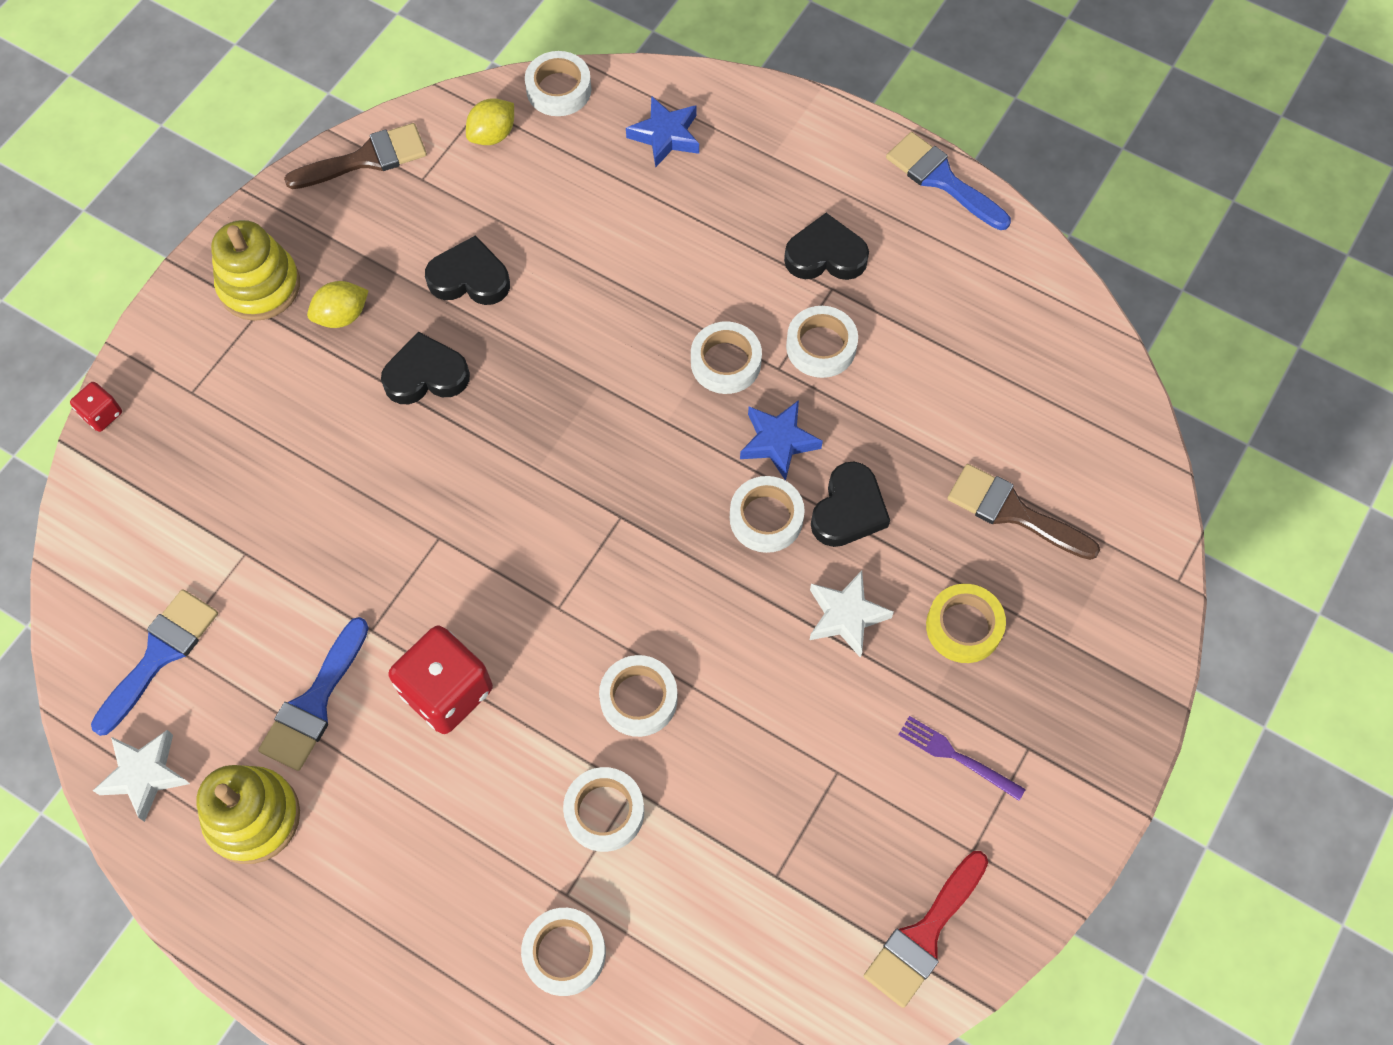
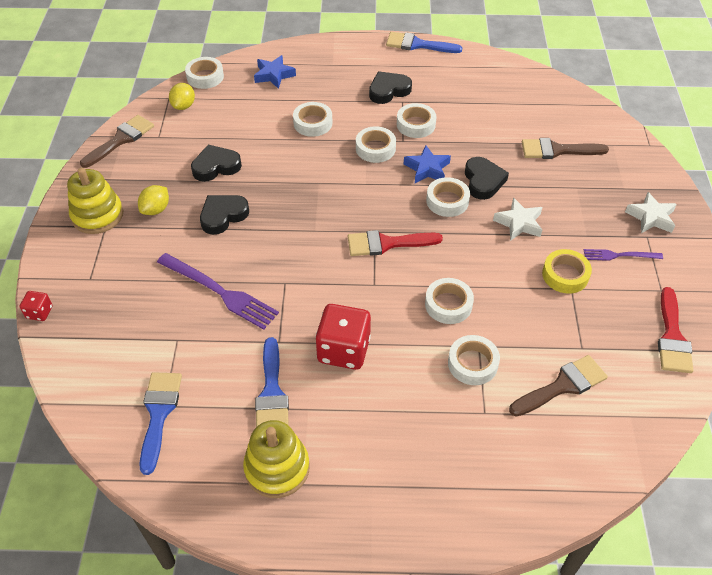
camera: 30 degrees left, 15 degrees down
white star [93,730,190,822] -> white star moved to [625,192,677,233]
white tape [521,908,606,996] -> white tape moved to [293,102,332,137]
yellow tape [926,584,1006,663] -> yellow tape moved to [542,249,592,294]
none -> purple fork [157,253,279,330]
none -> red brush [348,230,443,256]
none -> brown brush [509,355,608,417]

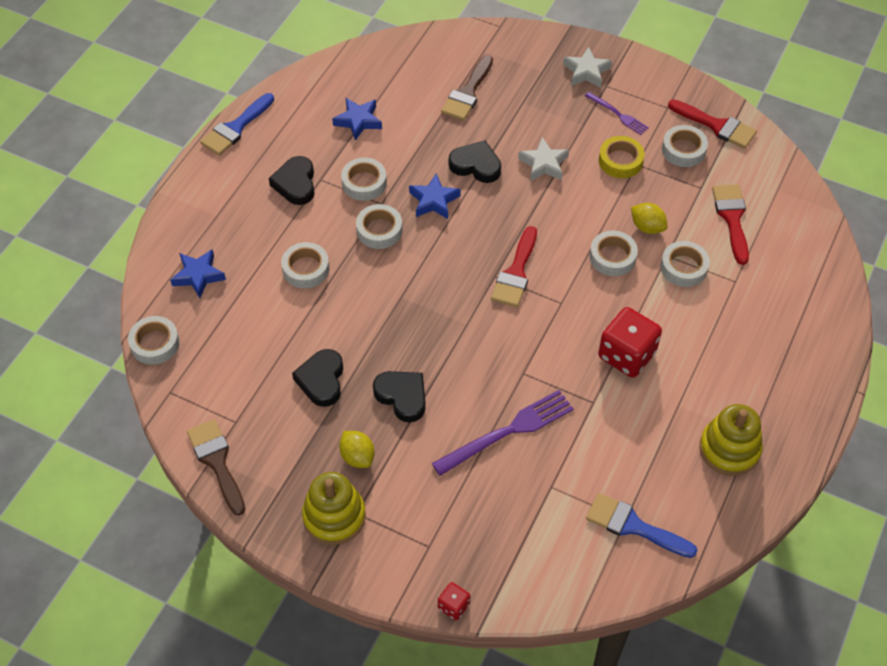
camera: 65 degrees left, 5 degrees up
yellow lemon [169,83,195,110] -> yellow lemon moved to [631,203,668,234]
black heart [200,195,249,235] -> black heart turned 150 degrees clockwise [373,371,426,422]
blue brush [255,337,289,427] -> none
white tape [426,177,470,217] -> white tape moved to [662,125,708,167]
brown brush [509,355,608,417] -> red brush [712,185,749,265]
purple fork [584,249,663,261] -> purple fork turned 75 degrees counterclockwise [585,92,649,135]
none -> blue star [332,98,382,141]

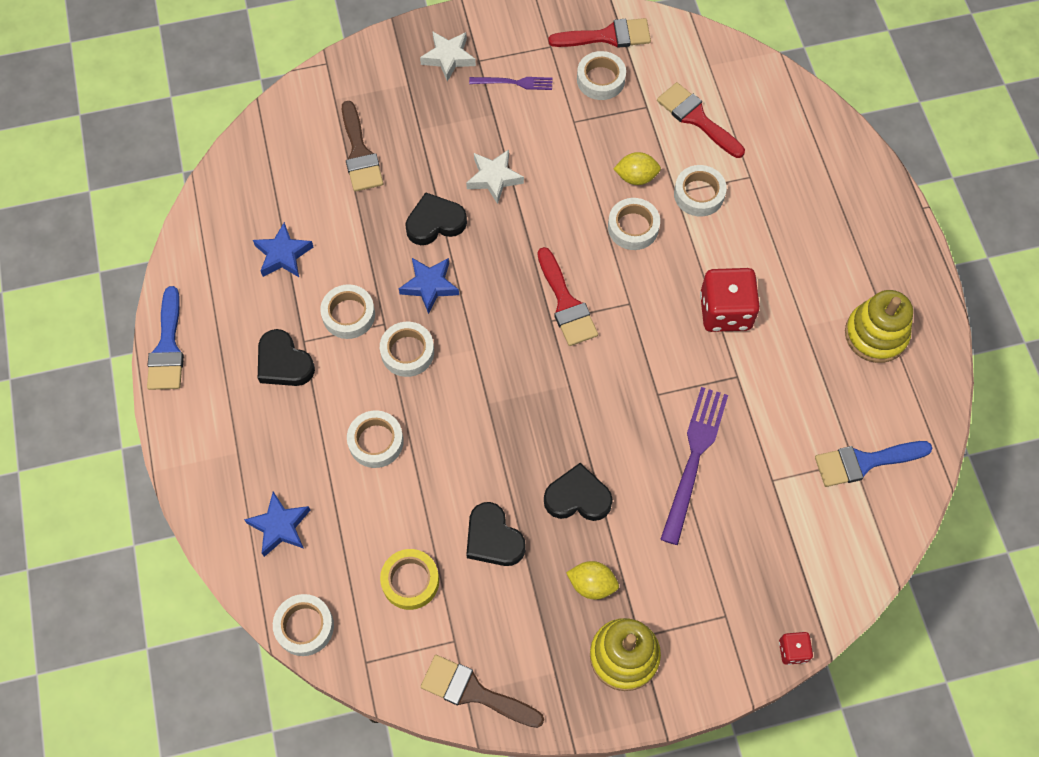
camera: 40 degrees left, 10 degrees up
yellow tape [599,136,645,178] -> yellow tape moved to [380,549,439,610]

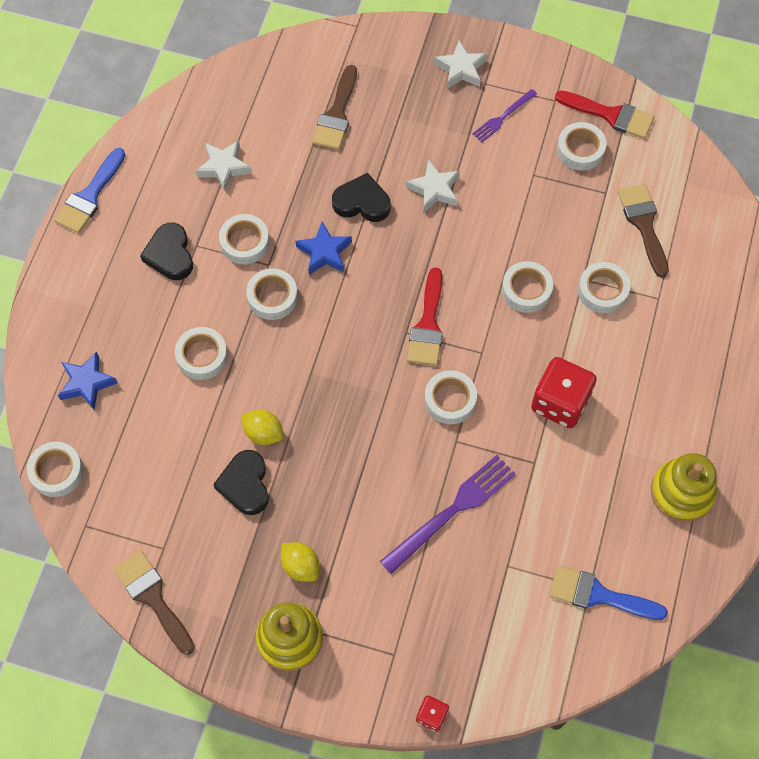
camera: 30 degrees right, 0 degrees up
blue star [253,222,313,277] -> white star [196,140,252,191]
yellow tape [380,549,439,610] -> none
purple fork [469,77,553,90] -> purple fork turned 105 degrees clockwise [473,89,537,142]
black heart [544,463,613,521] -> none
yellow lemon [613,152,661,185] -> yellow lemon moved to [241,410,283,445]
red brush [657,82,745,158] -> brown brush [618,184,669,278]
none -> white tape [424,370,477,424]

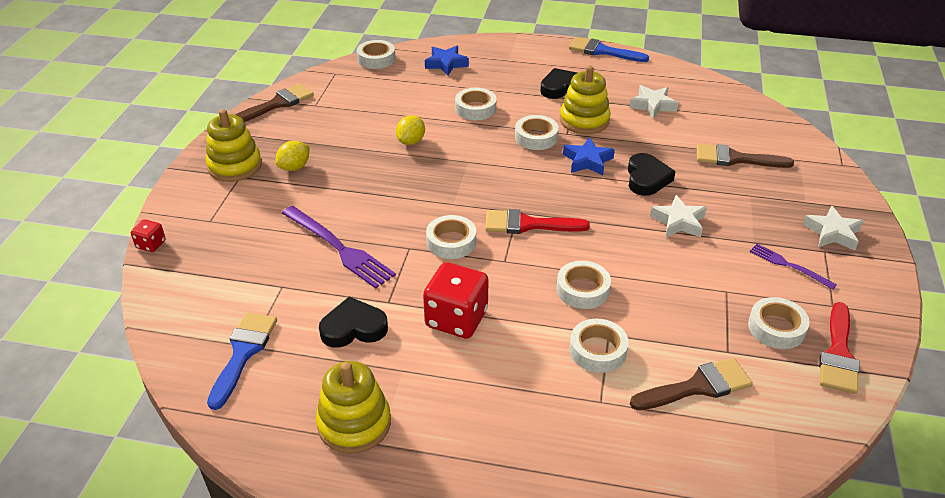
camera: 85 degrees right, 25 degrees down
black heart [213,450,269,515] -> black heart moved to [319,297,388,348]
white tape [219,214,270,264] -> yellow stacking toy [560,65,611,134]

